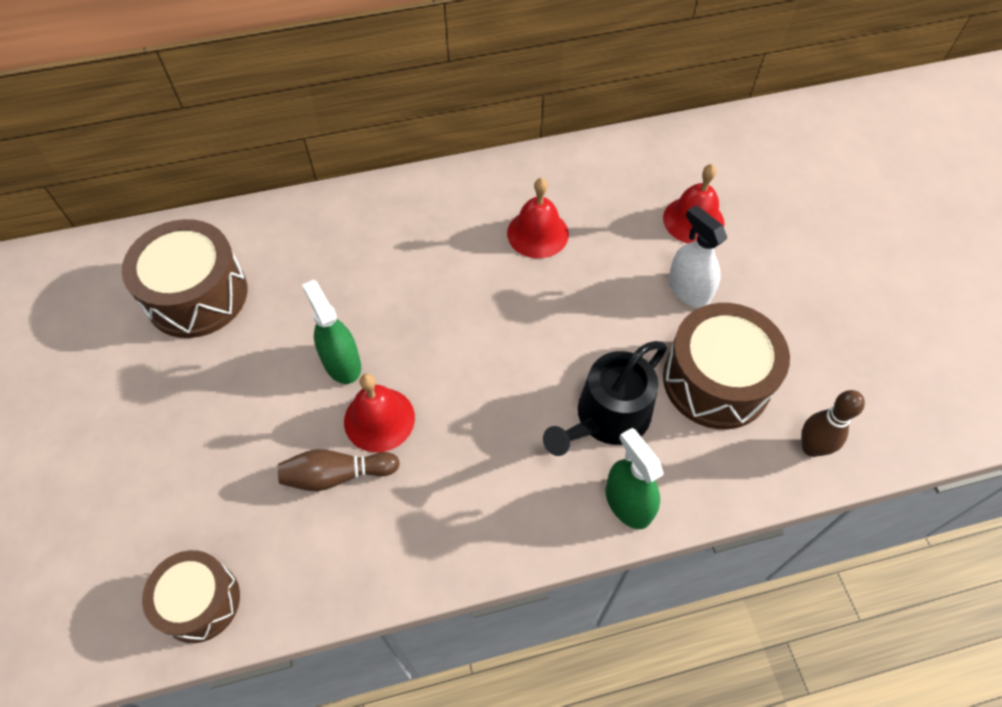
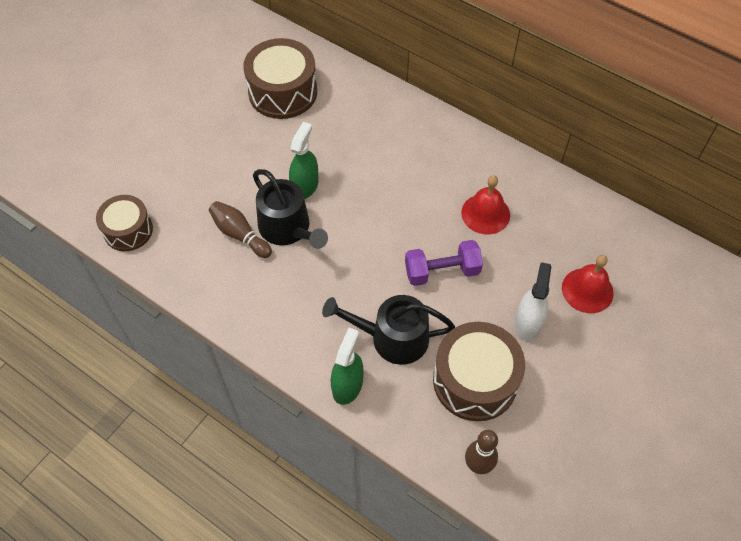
camera: 50 degrees right, 0 degrees up
red bell [344,374,415,453] -> black watering can [253,169,328,249]
none -> purple dumbbell [405,240,483,286]

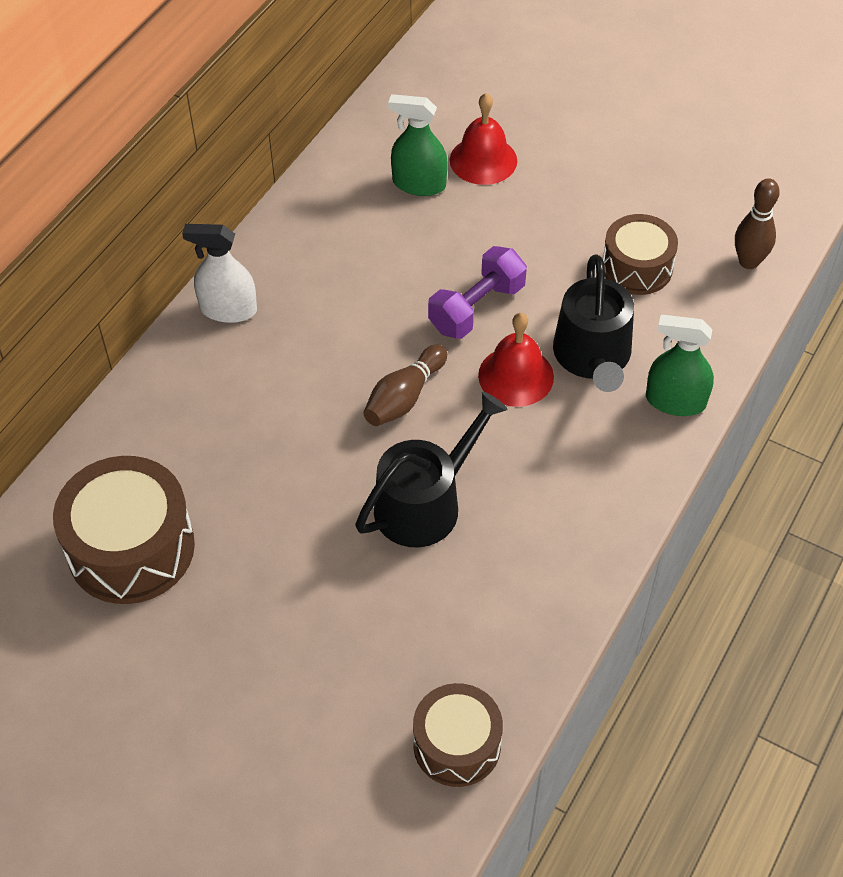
camera: 95 degrees left, 5 degrees down
brown bowling pin [209,201,272,258] -> brown bowling pin moved to [363,345,447,426]
green spray bottle [289,122,319,199] -> green spray bottle moved to [388,94,448,196]
purple dumbbell [405,240,483,286] -> purple dumbbell turned 60 degrees clockwise [428,246,527,339]
brown drum [433,322,525,421] -> brown drum [603,214,678,295], size x0.64
red bell [461,175,510,234] -> red bell moved to [478,313,554,407]
white spray bottle [515,262,551,341] -> white spray bottle moved to [182,224,257,323]

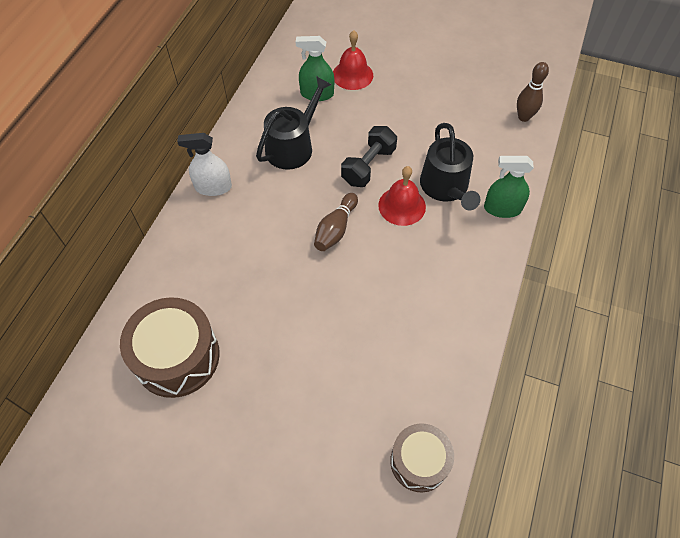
camera: 10 degrees left, 5 degrees up
black watering can [355,391,508,547] -> black watering can moved to [256,76,332,170]
purple dumbbell [428,246,527,339] -> black dumbbell [341,126,397,187]
brown drum [603,214,678,295] -> none

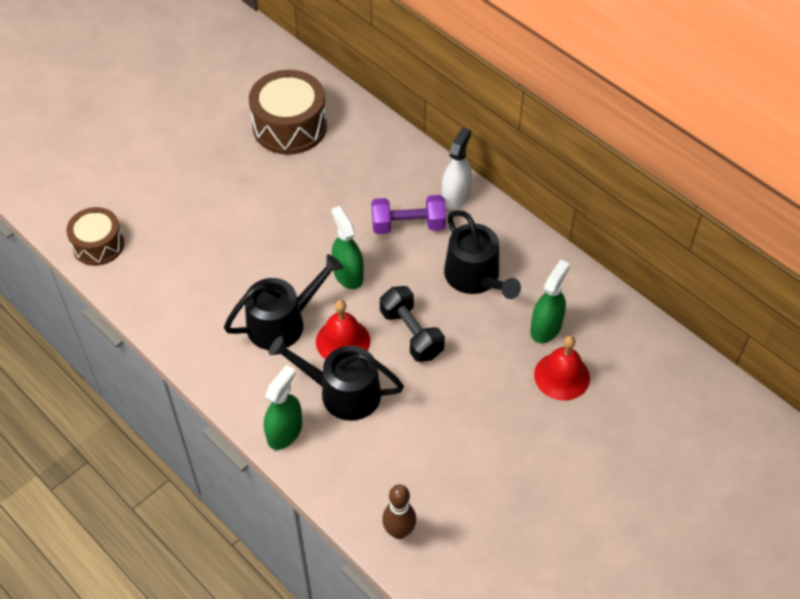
camera: 115 degrees right, 5 degrees down
brown bowling pin [314,193,358,251] -> green spray bottle [331,206,364,289]
none -> black watering can [224,254,343,350]
none -> purple dumbbell [371,195,446,234]

